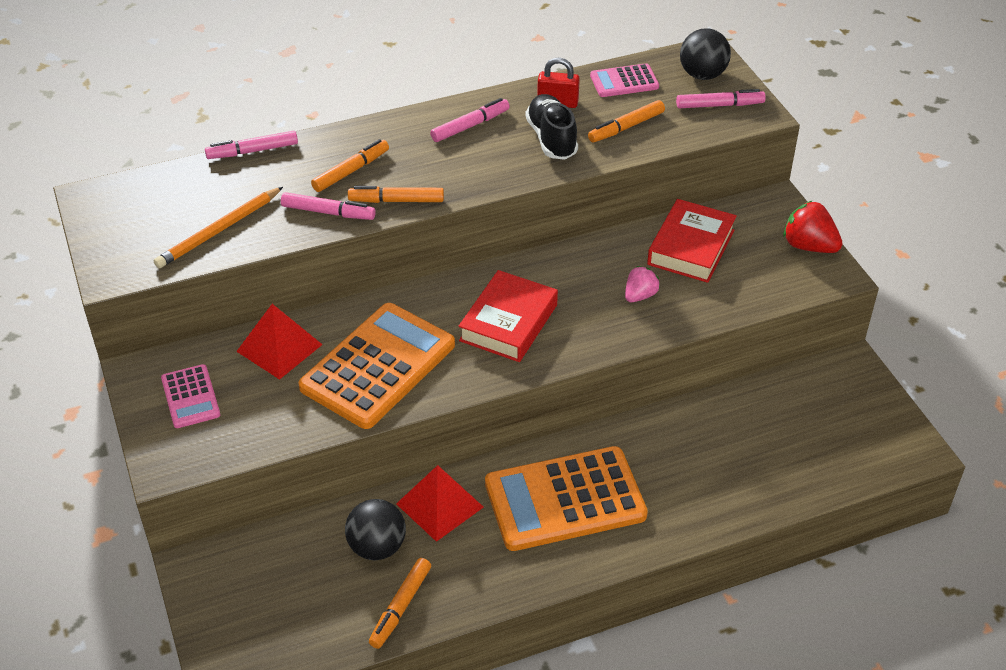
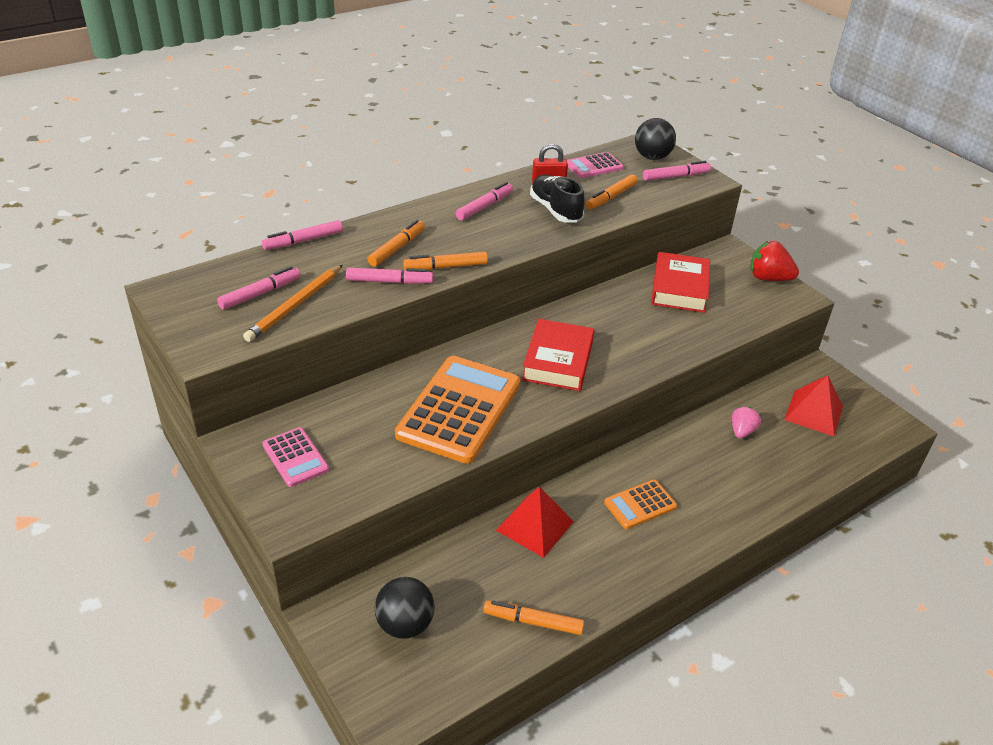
camera: 15 degrees left, 5 degrees down
red pyramid [236,304,323,380] -> red pyramid moved to [784,375,843,436]
black ball [345,499,406,560] -> black ball moved to [374,577,435,639]
orange marker [369,558,431,649] -> orange marker turned 90 degrees clockwise [483,601,584,635]
orange calculator [485,446,648,551] -> orange calculator [604,480,677,529], size x0.49
pink strawberry [625,266,660,302] -> pink strawberry moved to [732,407,761,438]
none -> pink marker [217,266,301,310]

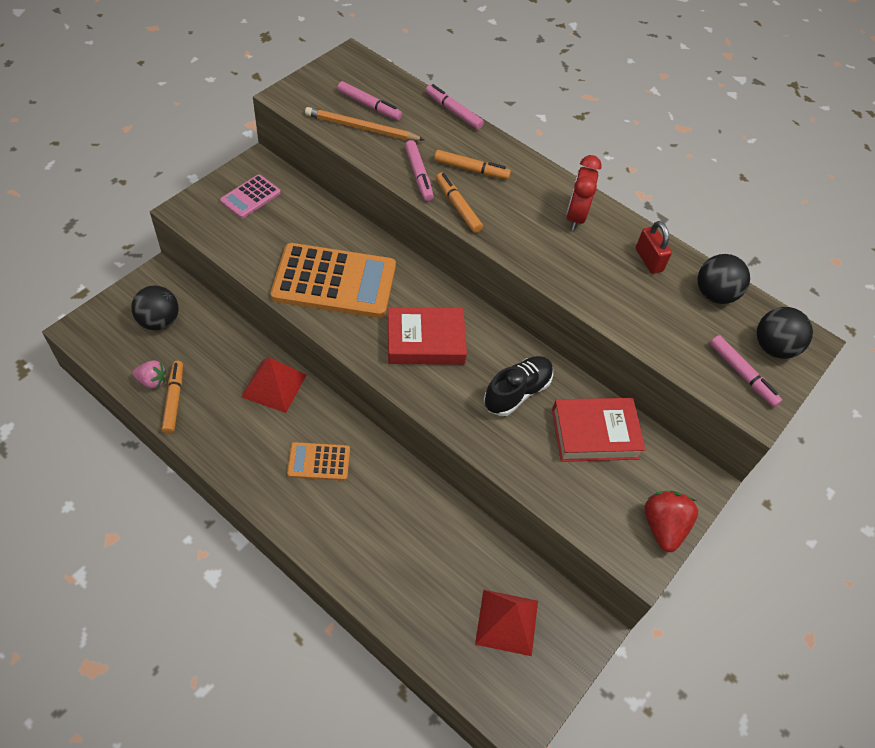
camera: 70 degrees right, 15 degrees up
pink marker [456,182,513,220] -> red clock [566,155,602,231]
black shoe [530,175,585,223] -> black shoe moved to [484,356,553,416]
pink calculator [567,152,624,178] -> black ball [698,254,750,304]
orange marker [586,174,638,210] -> none
orange calculator [604,480,677,529] -> orange calculator turned 45 degrees counterclockwise [287,442,350,481]
pink strawberry [732,407,761,438] -> pink strawberry moved to [132,360,166,389]

